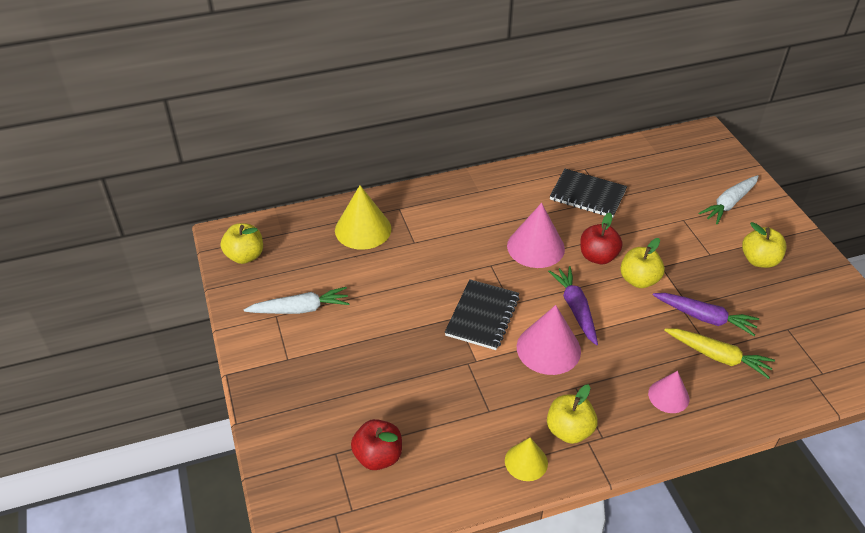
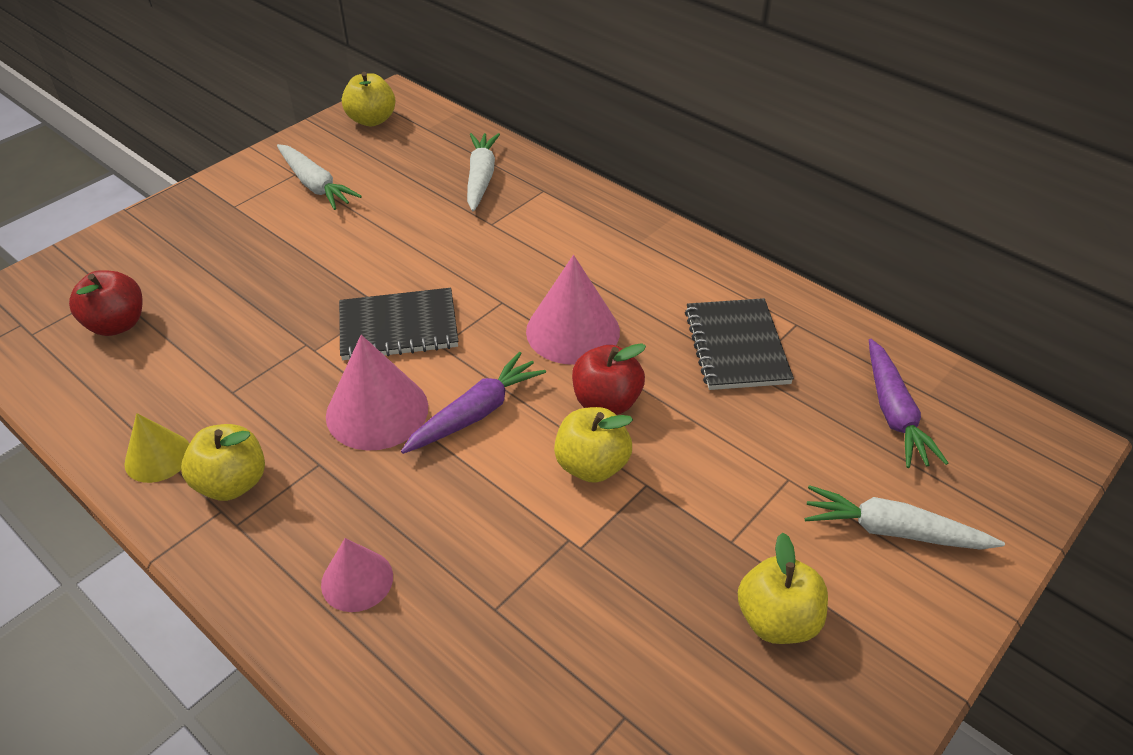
camera: 60 degrees right, 0 degrees up
yellow cone [335,185,392,250] -> white carrot [467,133,500,211]
purple carrot [653,293,759,336] -> purple carrot moved to [869,339,948,468]
yellow carrot [664,328,775,379] -> none

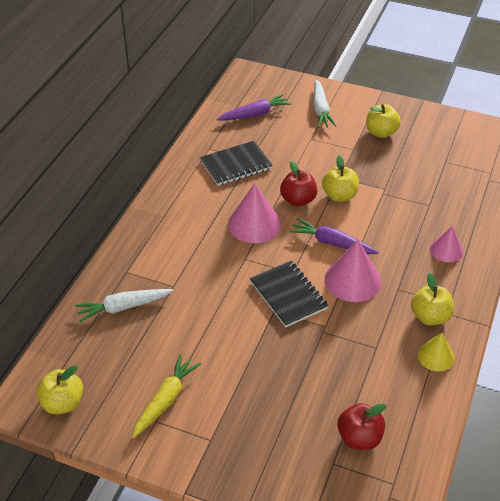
camera: 110 degrees left, 0 degrees up
white carrot [277,144,362,210] -> yellow carrot [132,354,201,439]

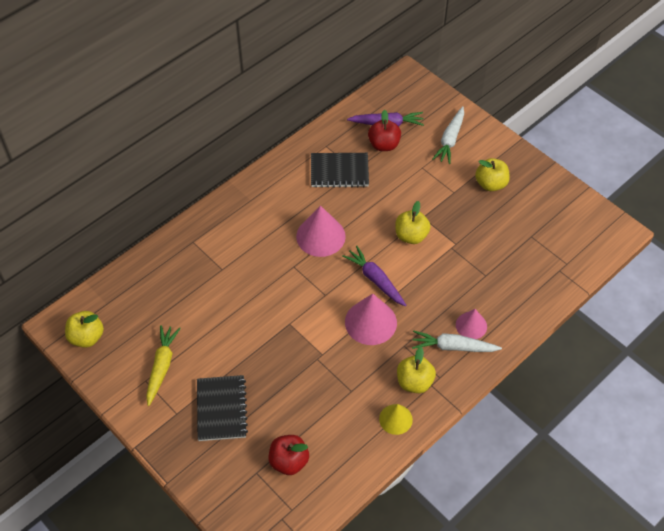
camera: 25 degrees right, 10 degrees up
white carrot [75,289,173,322] -> white carrot moved to [412,330,502,352]
yellow carrot [132,354,201,439] -> yellow carrot turned 45 degrees counterclockwise [146,325,181,406]
black notebook [250,261,329,327] -> black notebook moved to [197,375,248,441]
red apple [280,161,317,206] -> red apple moved to [368,110,401,151]

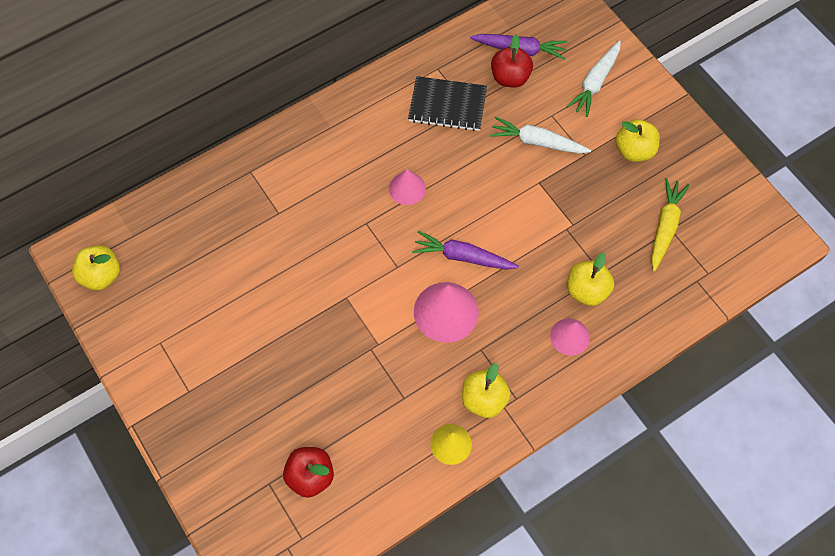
camera: 10 degrees right, 10 degrees up
yellow carrot [146,325,181,406] -> yellow carrot moved to [651,178,690,272]
black notebook [197,375,248,441] -> none
pink cone [296,205,346,257] -> pink cone [389,169,426,205], size x0.60
purple carrot [342,246,406,306] -> purple carrot turned 45 degrees counterclockwise [412,231,519,270]
yellow apple [395,201,431,244] -> yellow apple moved to [567,253,614,306]
white carrot [412,330,502,352] -> white carrot moved to [490,117,591,154]

